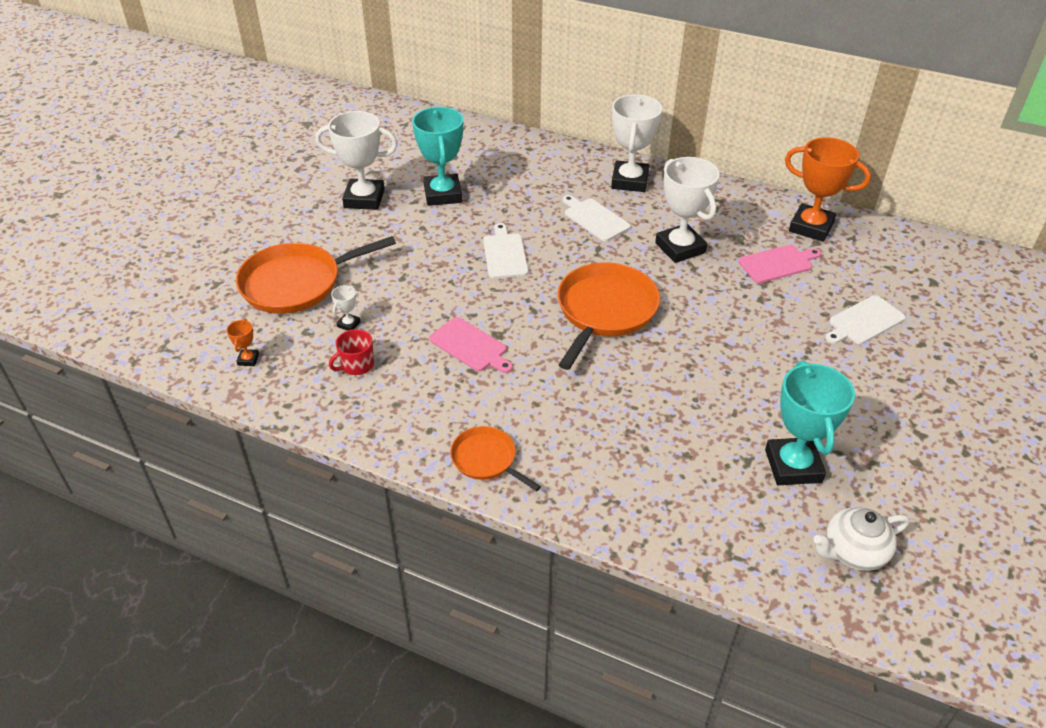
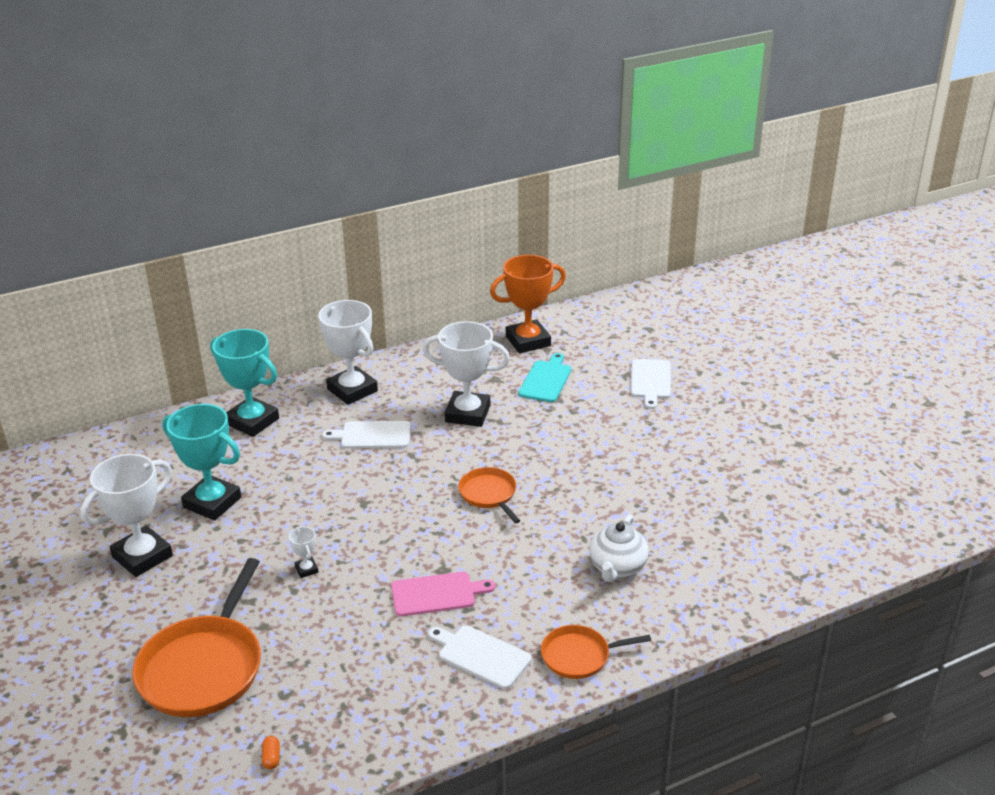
camera: 50 degrees left, 10 degrees down
orange trophy [226,319,259,366] -> orange capsule [262,736,280,769]
red mug [329,329,374,375] -> none
white trophy [331,285,361,331] -> white trophy moved to [289,527,318,578]
white cutting board [483,223,528,279] -> white cutting board moved to [428,626,532,689]
orange pan [557,262,660,370] -> orange pan [458,467,520,523], size x0.55
pink cutting board [738,245,821,283] -> turquoise cutting board [518,353,571,402]
turquoise trophy [765,361,855,485] -> turquoise trophy moved to [210,329,279,437]
white teapot [814,507,909,571] -> white teapot moved to [589,514,649,582]

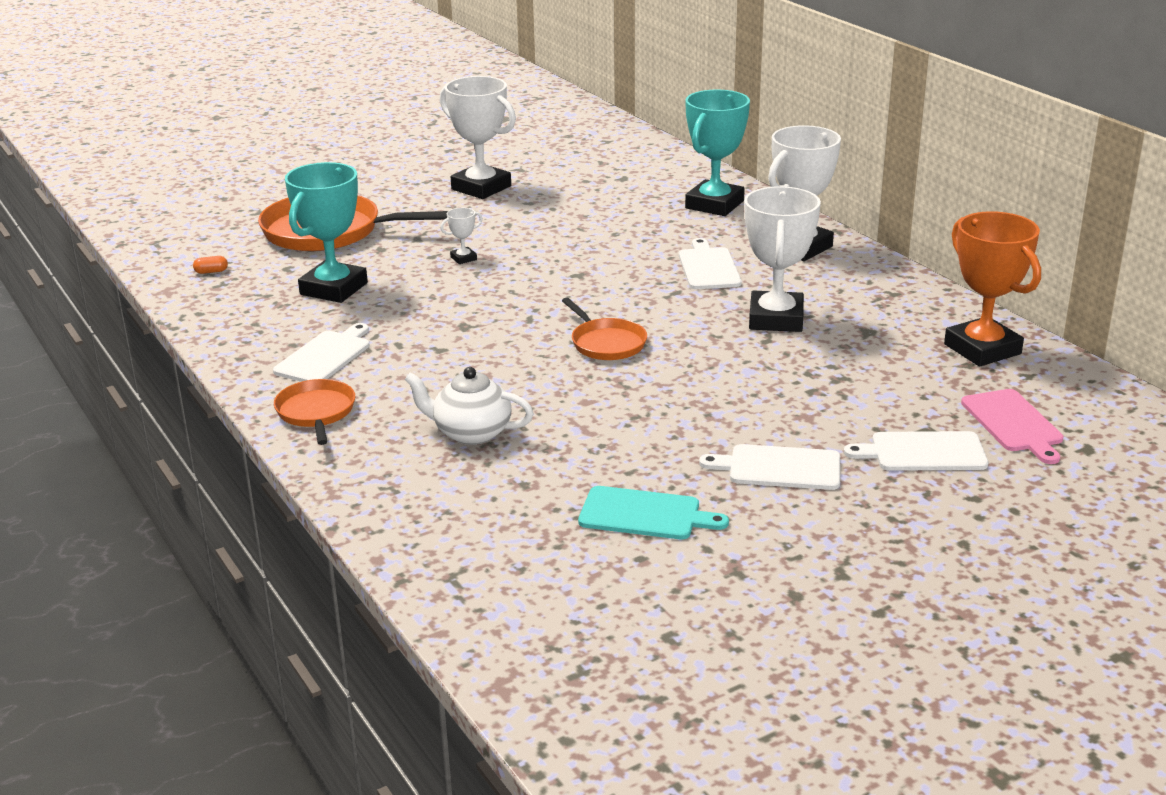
camera: 85 degrees right, 5 degrees down
turquoise trophy [162,404,241,521] -> turquoise trophy moved to [285,162,368,303]
pink cutting board [391,572,495,616] -> pink cutting board moved to [961,389,1064,464]
orange pan [458,467,520,523] -> orange pan turned 90 degrees clockwise [562,297,647,360]
turquoise cutting board [518,353,571,402] -> turquoise cutting board moved to [578,486,729,539]
none -> white cutting board [699,444,840,490]

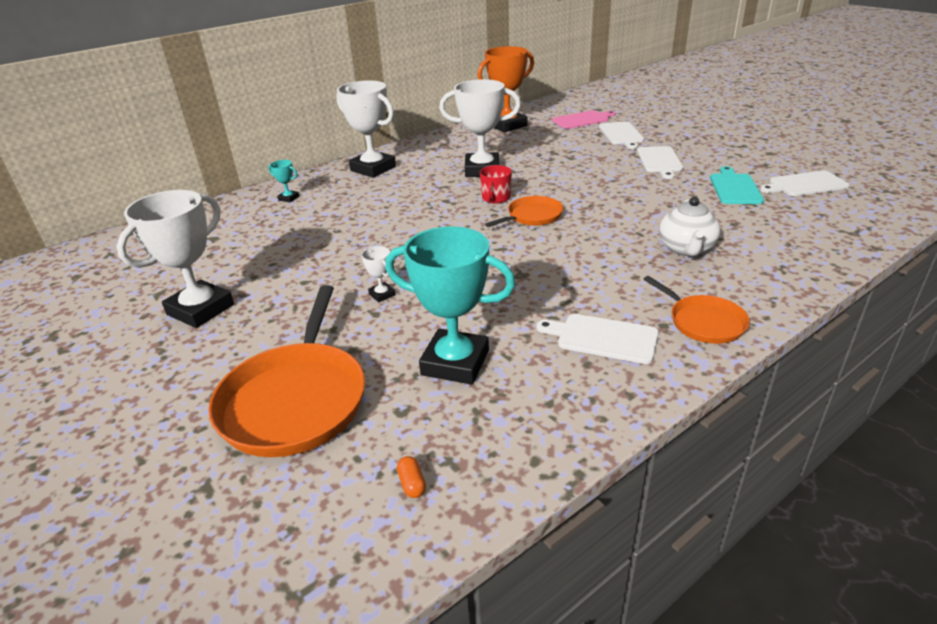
camera: 95 degrees left, 5 degrees up
orange pan [274,379,355,445] -> orange pan turned 105 degrees counterclockwise [644,276,750,344]
white cutting board [679,238,742,289] -> white cutting board moved to [760,170,849,196]
turquoise trophy [685,89,750,216] -> turquoise trophy [268,160,299,202], size x0.42
none -> red mug [480,165,512,204]

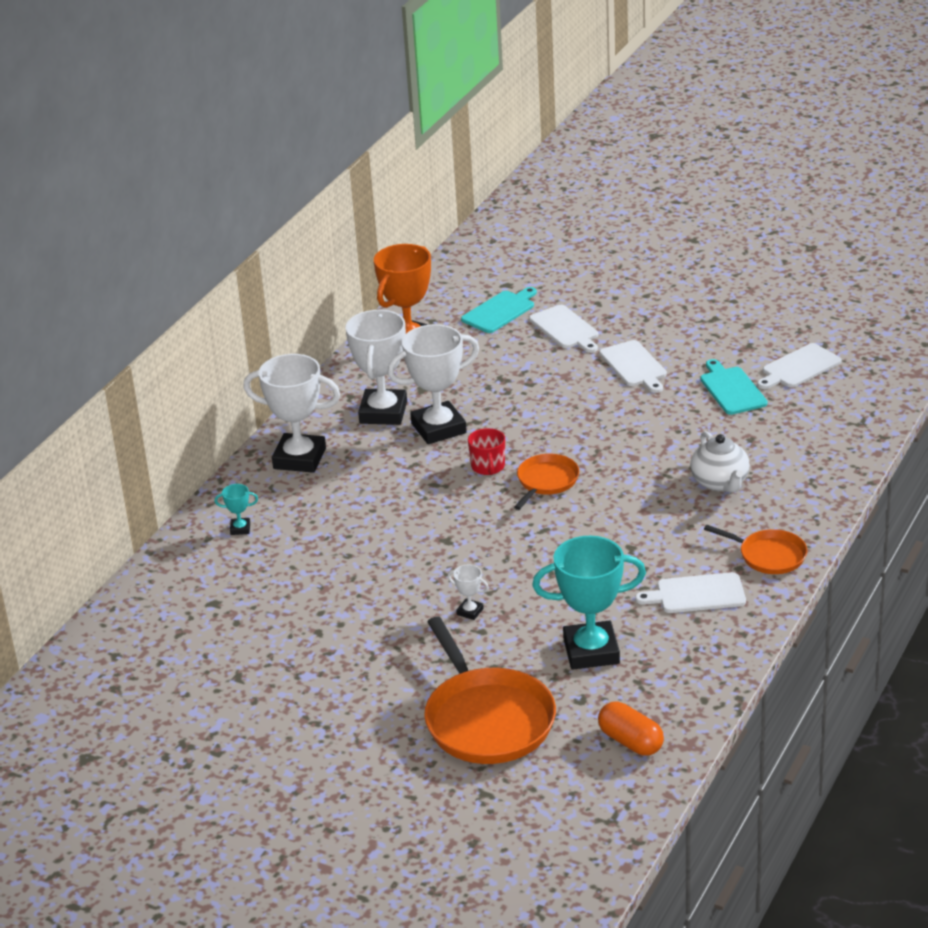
camera: 25 degrees left, 0 degrees up
white trophy [116,190,234,328] -> white trophy moved to [345,310,407,425]
orange capsule [397,456,426,498] -> orange capsule [598,701,664,756], size x2.08
pink cutting board [552,110,616,129] -> turquoise cutting board [461,287,537,333]

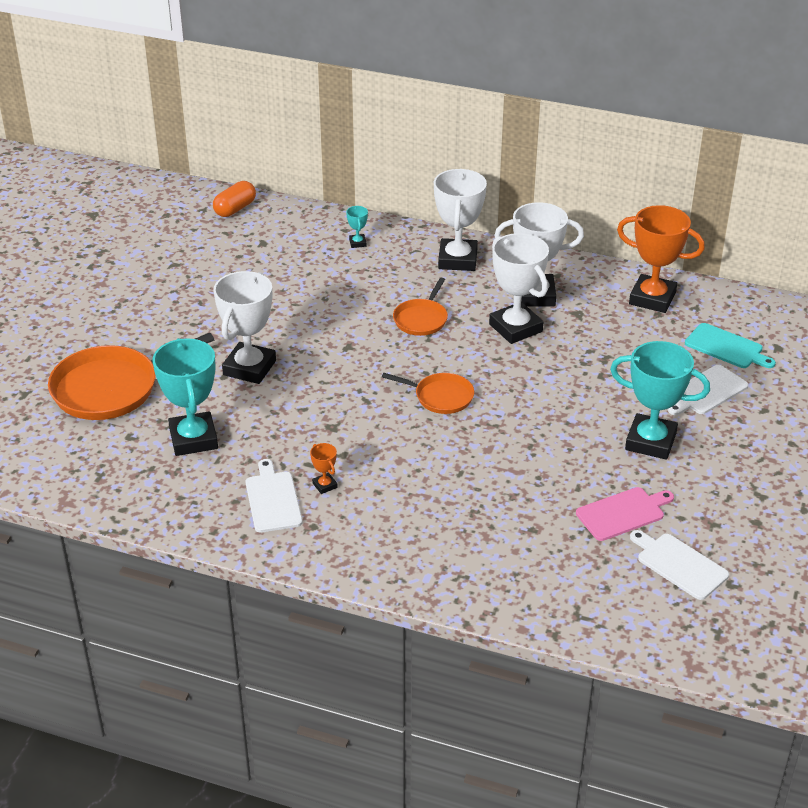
camera: 80 degrees right, 5 degrees up
white trophy [448,565,489,620] -> white trophy [213,271,276,384], size x2.37
red mug [468,428,505,475] -> none
orange capsule [598,701,664,756] -> orange capsule moved to [213,181,256,217]
white cutting board [599,340,667,393] -> turquoise trophy [610,341,710,460]
white teapot [690,431,750,493] -> none
turquoise cutting board [700,359,768,415] -> pink cutting board [576,487,674,541]
orange pan [704,525,807,574] -> orange pan moved to [393,278,448,336]
none -> orange trophy [310,443,337,494]

